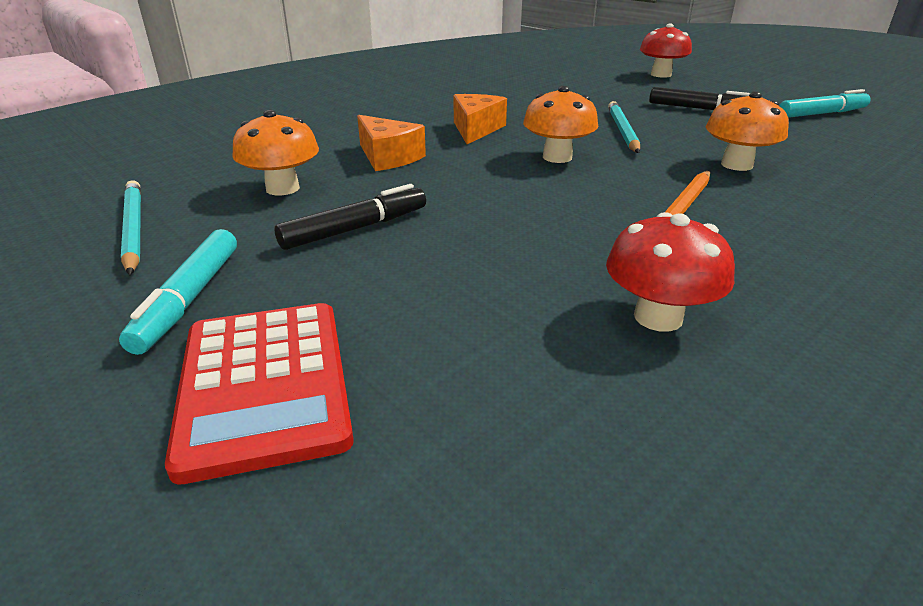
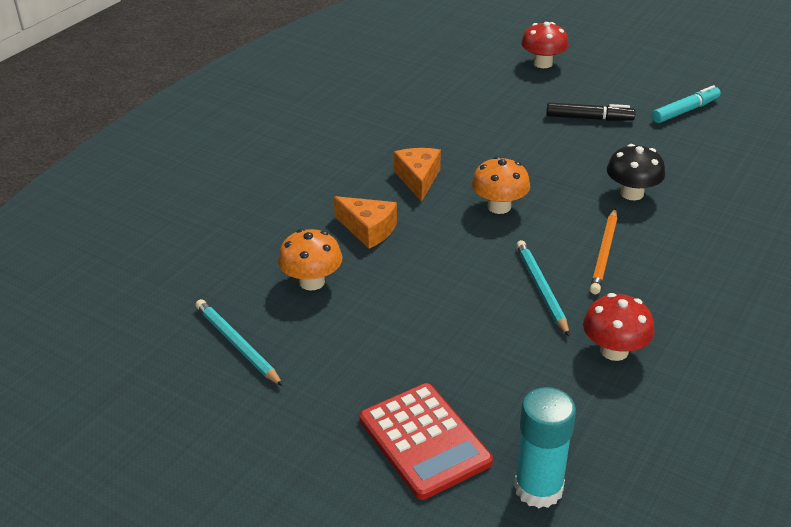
camera: 15 degrees left, 5 degrees up
turquoise marker [119,229,237,355] -> none
black marker [275,184,426,250] -> none
turquoise pencil [608,101,640,153] -> turquoise pencil moved to [516,240,570,337]
orange mushroom [706,91,789,171] -> black mushroom [607,144,665,200]
none -> turquoise glue stick [514,387,576,508]

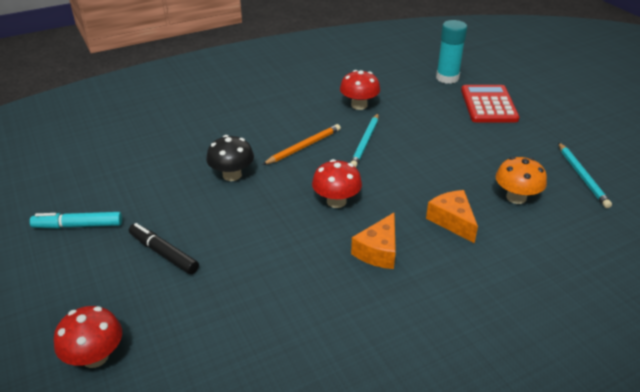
camera: 150 degrees left, 0 degrees up
orange mushroom [472,156,530,214] -> red mushroom [312,159,362,208]

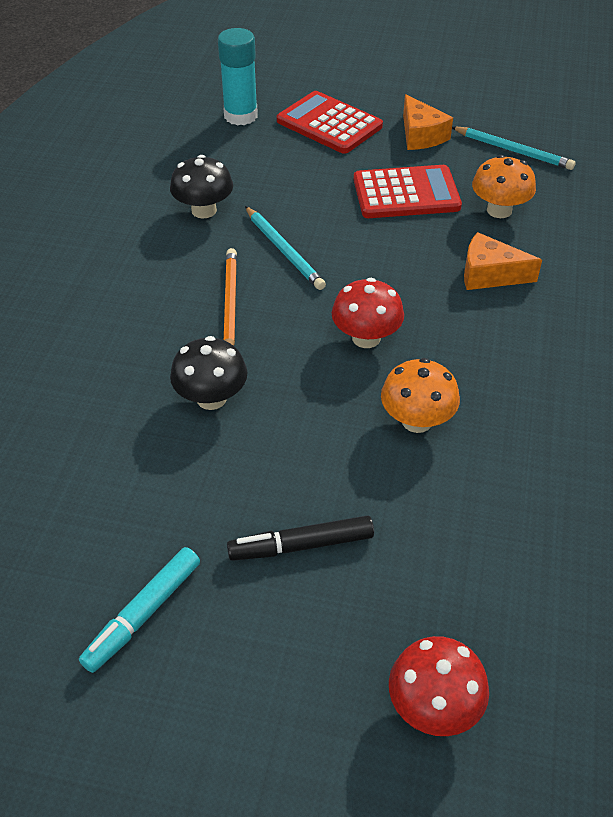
camera: 50 degrees left, 10 degrees up
red mushroom [340,70,380,110] -> black mushroom [170,155,233,219]
orange cheese [351,212,396,269] -> orange cheese moved to [403,94,453,150]
none -> red calculator [354,165,462,218]
none -> orange mushroom [381,358,460,433]

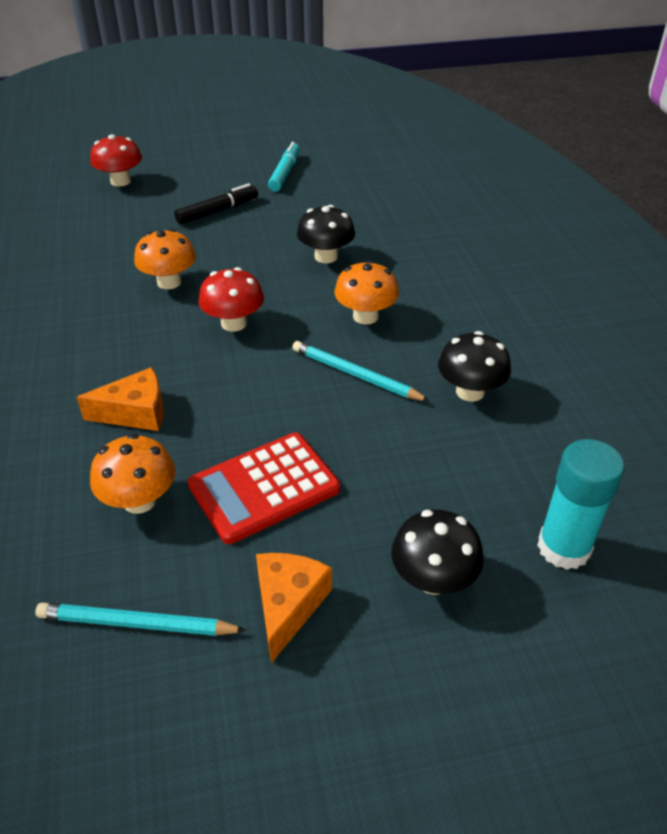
camera: 155 degrees right, 5 degrees down
orange pencil [224,248,237,346] -> orange mushroom [334,260,399,325]
red calculator [277,91,383,154] -> black mushroom [391,510,484,595]
orange cheese [403,94,453,150] -> orange cheese turned 60 degrees clockwise [256,553,332,663]

